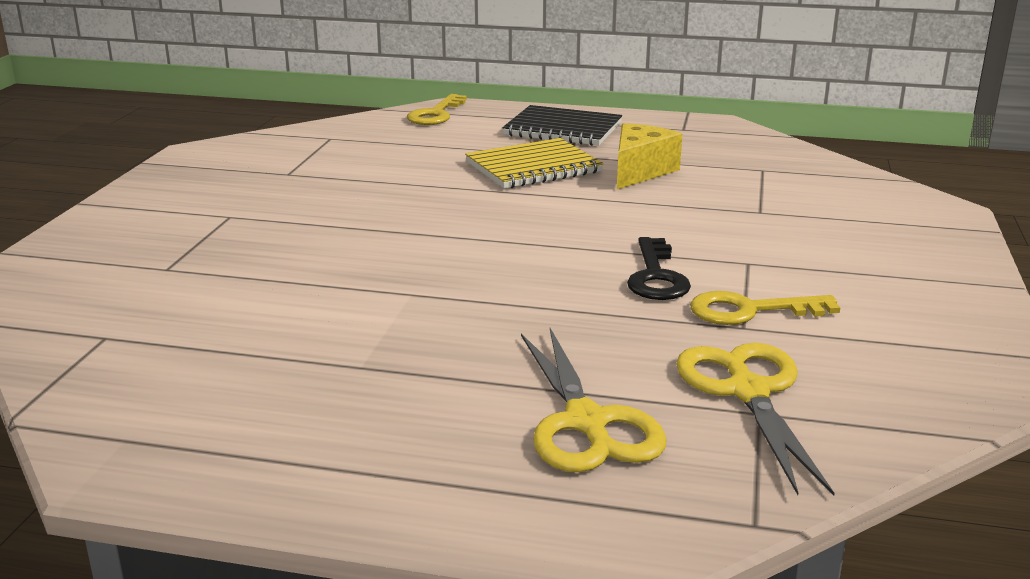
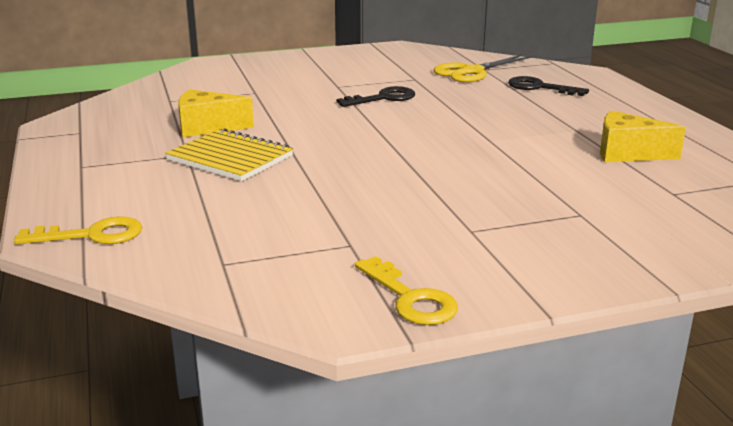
camera: 120 degrees left, 0 degrees up
black notebook [503,105,622,146] -> none
yellow scissors [521,328,667,472] -> black key [508,76,589,96]
yellow key [690,291,840,325] -> yellow key moved to [355,256,458,325]
none -> yellow cheese [600,110,686,162]

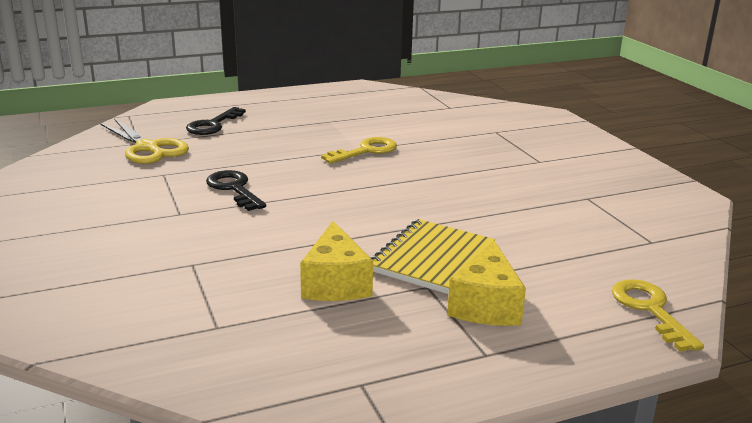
camera: 95 degrees left, 0 degrees up
yellow key [355,256,458,325] -> yellow key moved to [321,137,397,164]
yellow cheese [600,110,686,162] -> yellow cheese moved to [447,241,526,326]

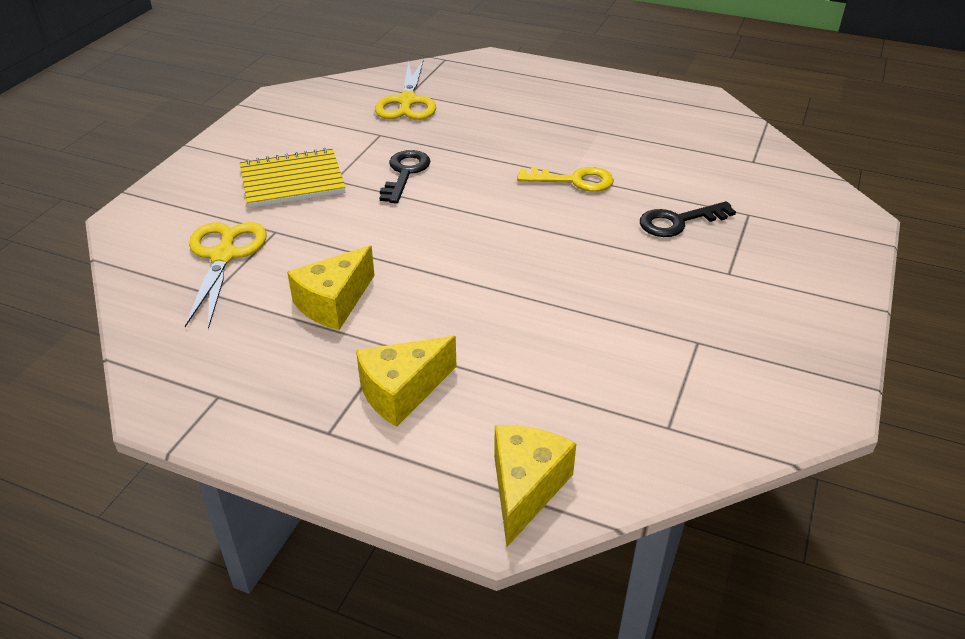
camera: 45 degrees right, 15 degrees up
black key [186,107,246,135] -> black key moved to [640,201,736,237]
yellow notebook [370,219,495,294] -> yellow notebook moved to [240,148,345,208]
yellow key [612,279,704,351] -> yellow cheese [494,425,576,547]
none -> yellow scissors [185,222,267,329]

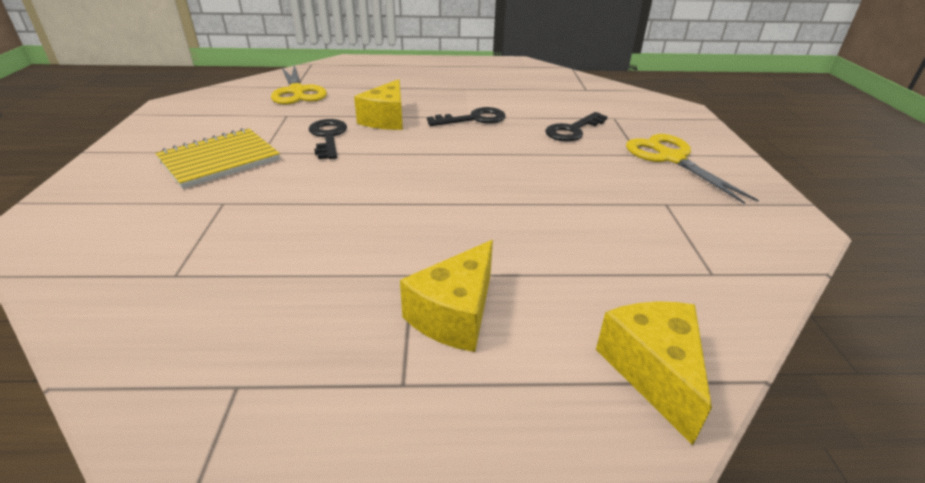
camera: 25 degrees left, 5 degrees down
yellow scissors [185,222,267,329] -> yellow scissors moved to [626,134,759,204]
yellow cheese [287,245,375,330] -> yellow cheese moved to [354,79,403,130]
yellow key [517,167,614,192] -> black key [427,107,506,126]

